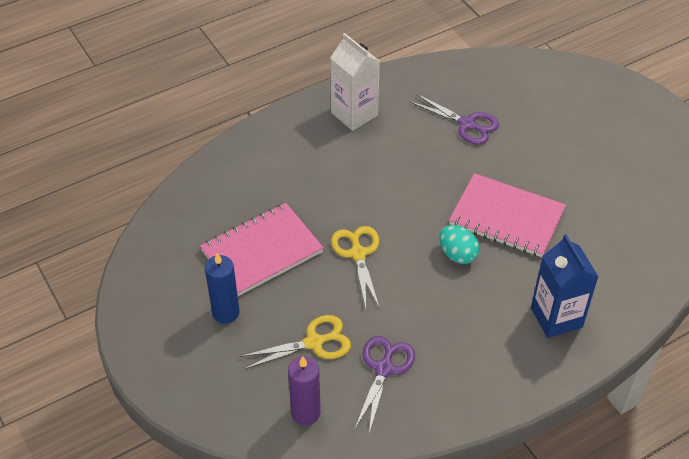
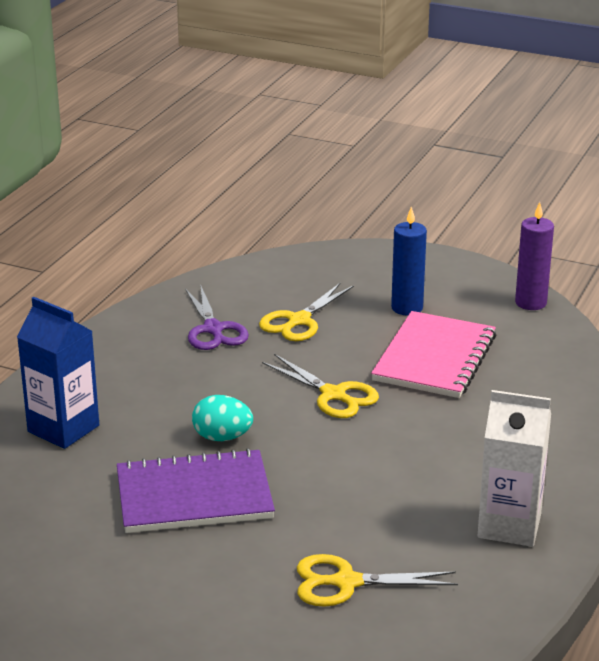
camera: 145 degrees right, 20 degrees down
purple candle [288,356,321,425] -> purple candle moved to [515,202,554,310]
purple scissors [410,94,499,145] -> yellow scissors [297,554,458,607]
pink notebook [449,173,566,257] -> purple notebook [117,448,275,533]

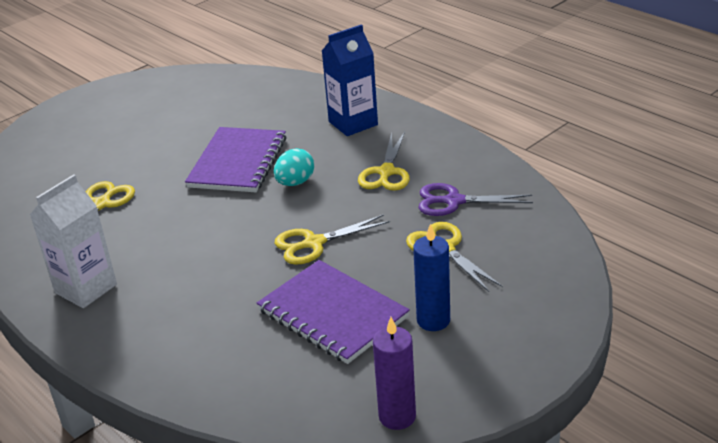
camera: 115 degrees right, 5 degrees up
pink notebook [371,311,496,398] -> purple notebook [257,260,410,364]
none -> yellow scissors [358,132,410,191]

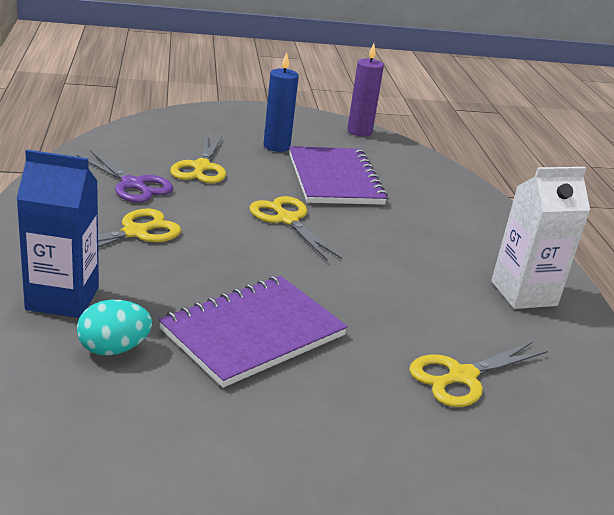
camera: 150 degrees left, 5 degrees down
turquoise egg [274,148,314,186] -> turquoise egg moved to [77,300,152,356]
yellow scissors [275,214,390,265] -> yellow scissors turned 135 degrees counterclockwise [250,196,342,261]

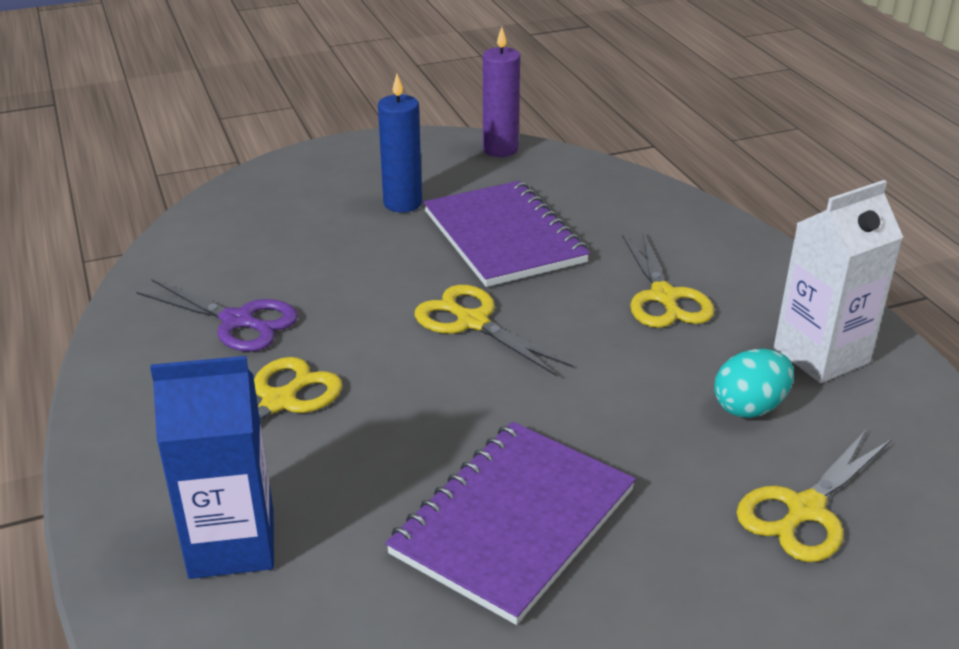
camera: 10 degrees left, 5 degrees up
turquoise egg [77,300,152,356] -> turquoise egg moved to [714,349,794,418]
yellow scissors [170,136,226,183] -> yellow scissors moved to [622,232,714,328]

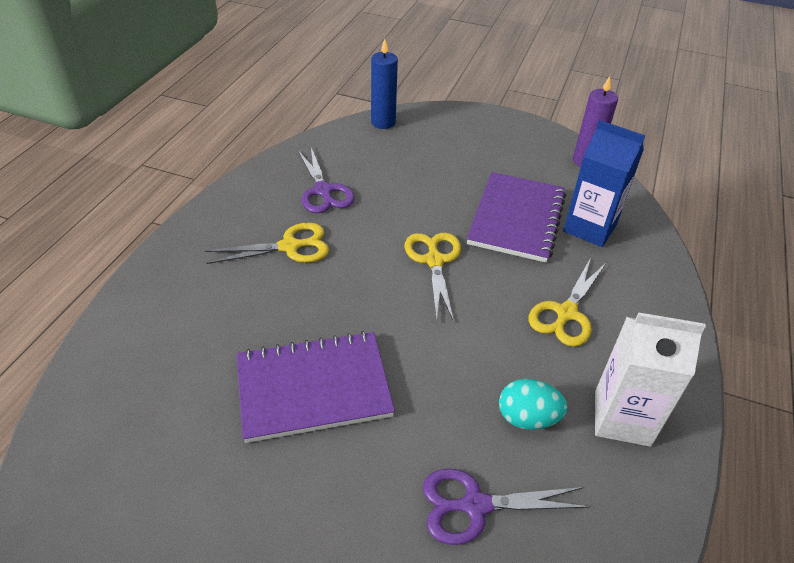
camera: 40 degrees right, 10 degrees up
blue carton [150,356,274,579] -> blue carton moved to [563,120,645,247]
blue candle [378,74,422,212] -> blue candle moved to [371,39,398,129]
yellow scissors [736,429,892,562] -> purple scissors [423,468,590,545]

